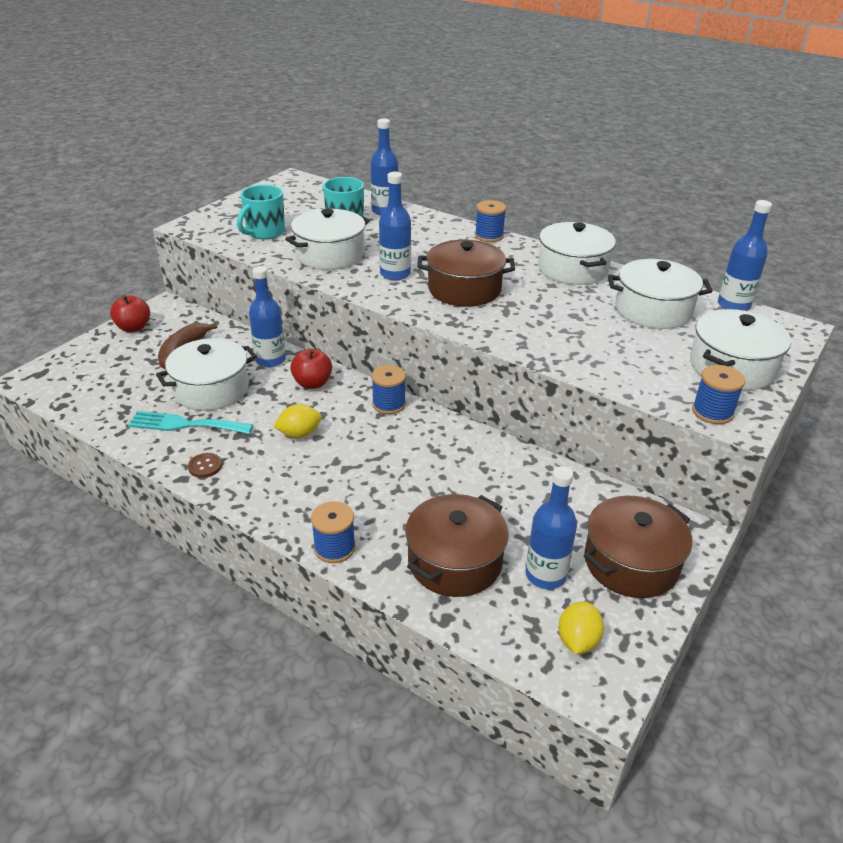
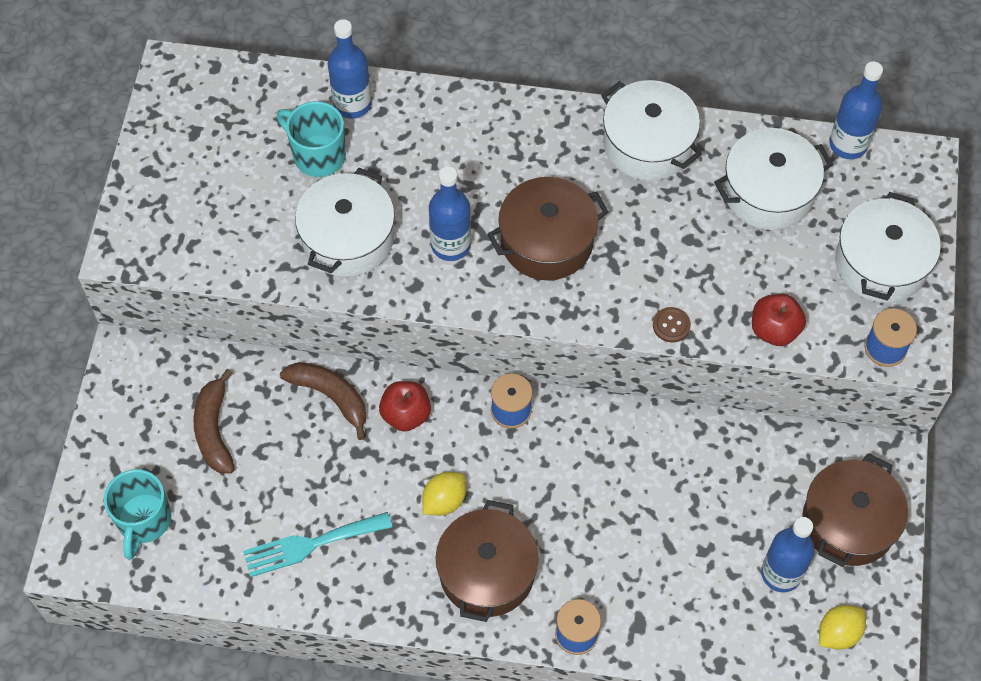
camera: 25 degrees left, 25 degrees up
red apple [110,295,150,332] -> red apple moved to [752,294,806,346]
white pot [156,338,257,411] -> none
brown button [188,453,222,478] -> brown button moved to [653,307,691,342]
turquoise mug [237,185,285,239] -> turquoise mug moved to [104,469,172,560]
blue bottle [249,266,286,367] -> brown banana [280,362,366,440]
brown pot [406,494,509,597] -> brown pot moved to [436,500,539,622]
blue spool [475,200,506,242] -> none
yellow lemon [558,601,604,654] -> yellow lemon turned 60 degrees clockwise [819,605,866,650]

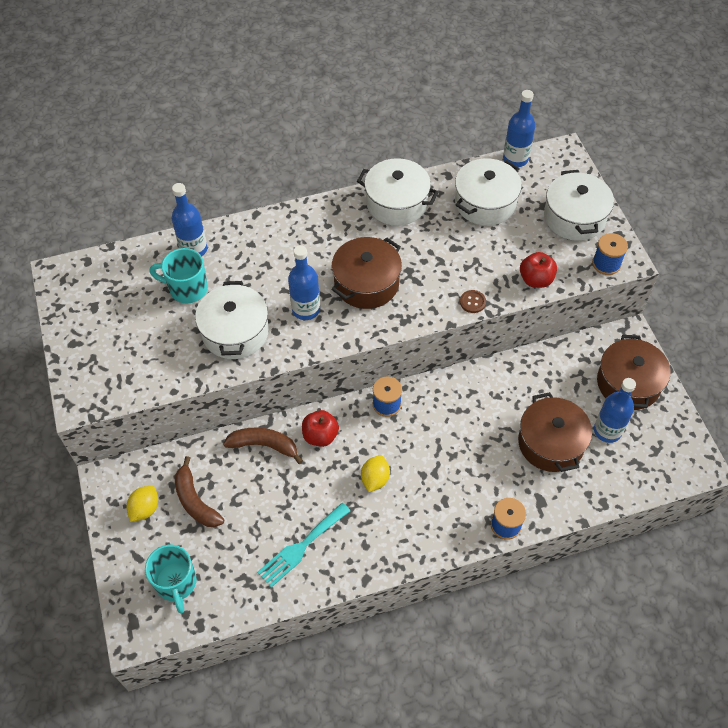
camera: 25 degrees left, 5 degrees down
brown pot [436,500,539,622] -> brown pot moved to [518,392,592,472]
yellow lemon [819,605,866,650] -> yellow lemon moved to [126,486,158,522]

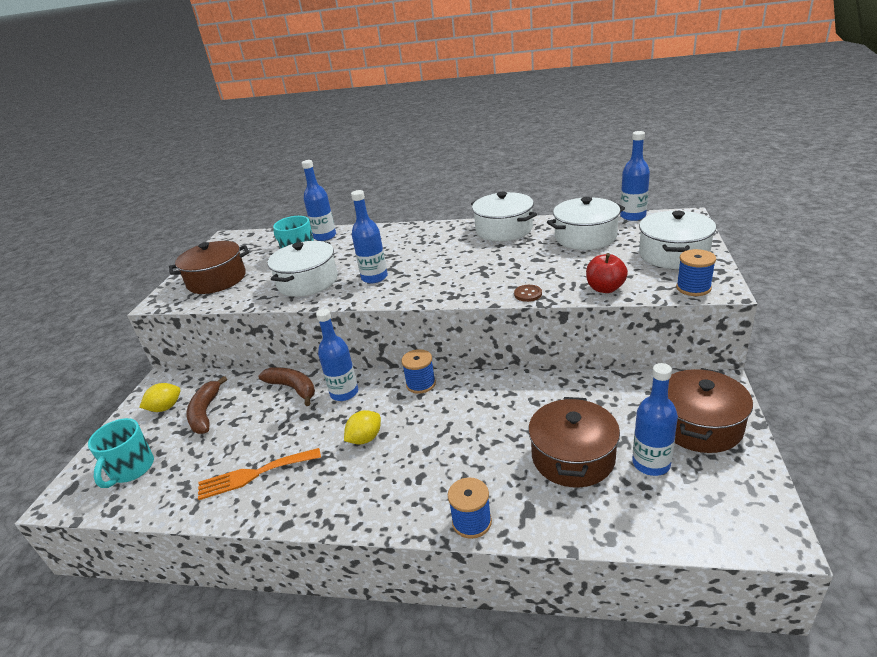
camera: 30 degrees right, 25 degrees down
turquoise fork [257,503,350,588] -> orange fork [198,448,321,500]
red apple [302,410,339,447] -> blue bottle [316,309,358,401]
brown pot [331,237,402,309] -> brown pot moved to [169,241,249,294]

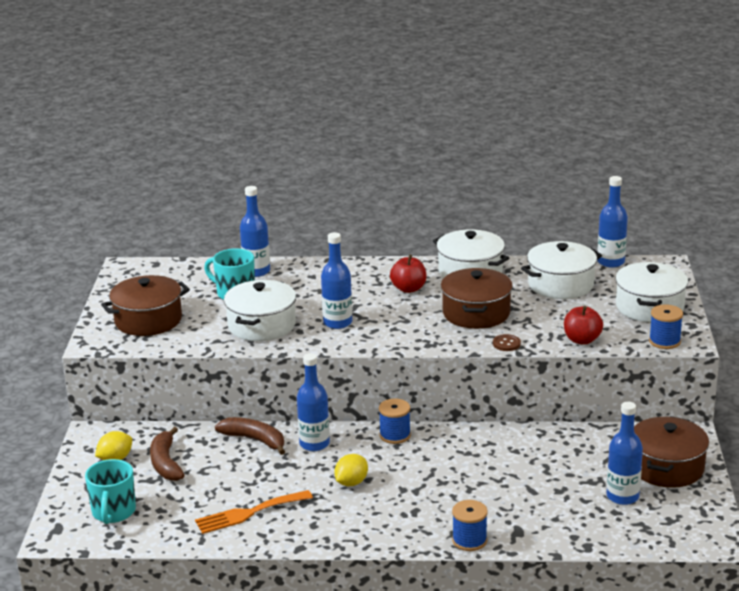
camera: 10 degrees left, 5 degrees down
brown pot [528,397,620,487] -> brown pot moved to [441,268,513,329]
none -> red apple [390,254,427,293]

